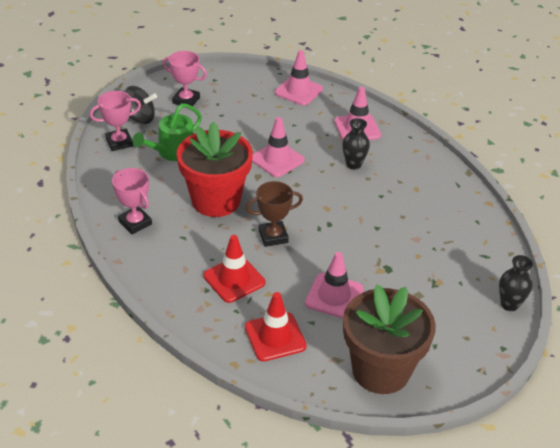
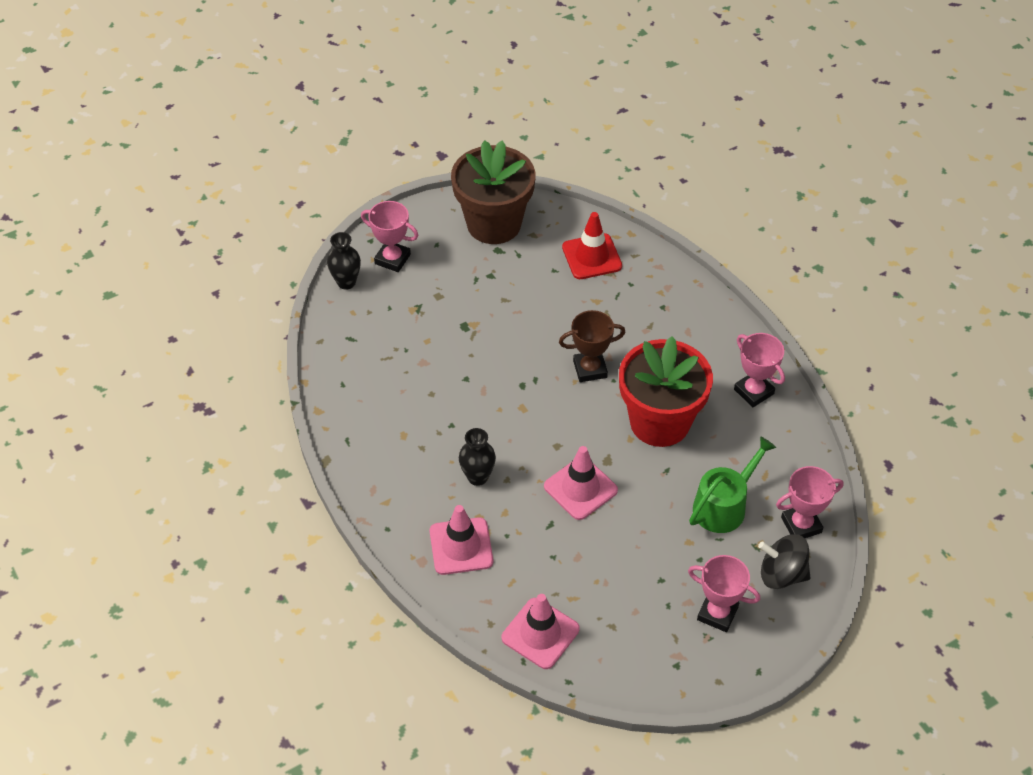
camera: 175 degrees left, 10 degrees up
red traffic cone [203,235,265,303] -> none
pink traffic cone [305,252,363,319] -> none
none -> pink trophy [361,201,419,272]

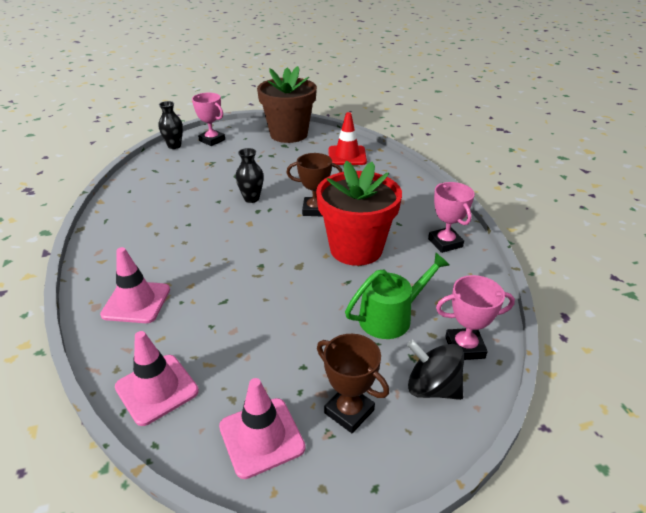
camera: 15 degrees right, 15 degrees down
black vase [459,428,496,486] -> black vase moved to [236,148,264,203]
pink traffic cone [544,446,618,520] -> pink traffic cone moved to [219,378,306,479]
pink trophy [688,555,760,632] -> brown trophy [317,334,389,433]

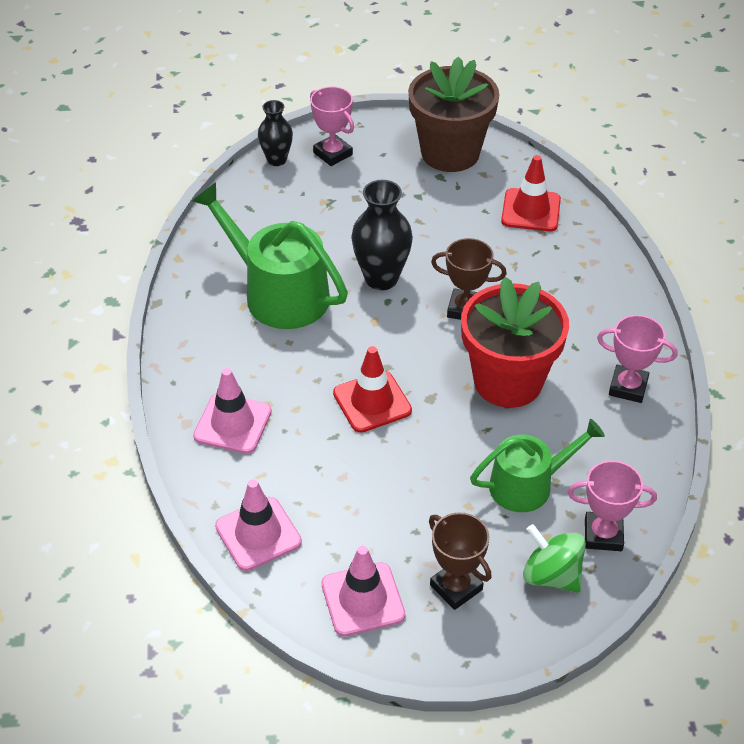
camera: 10 degrees right, 10 degrees up
black vase [236,148,264,203] -> black vase [351,180,413,290], size x1.57
black spinning top [407,340,464,400] -> green spinning top [523,524,586,593]
pink trophy [428,182,475,253] -> pink trophy turned 60 degrees counterclockwise [597,315,677,403]
none -> green watering can [192,182,348,329]
none -> red traffic cone [333,346,412,433]

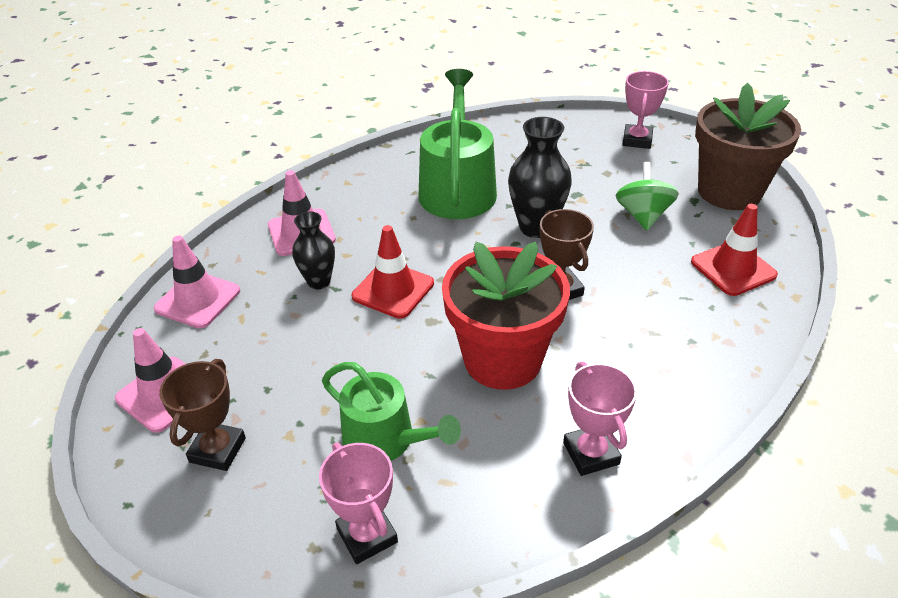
camera: 55 degrees right, 5 degrees down
black vase [258,100,293,166] -> black vase moved to [292,212,335,289]
green spinning top [523,524,586,593] -> green spinning top moved to [616,162,679,231]

